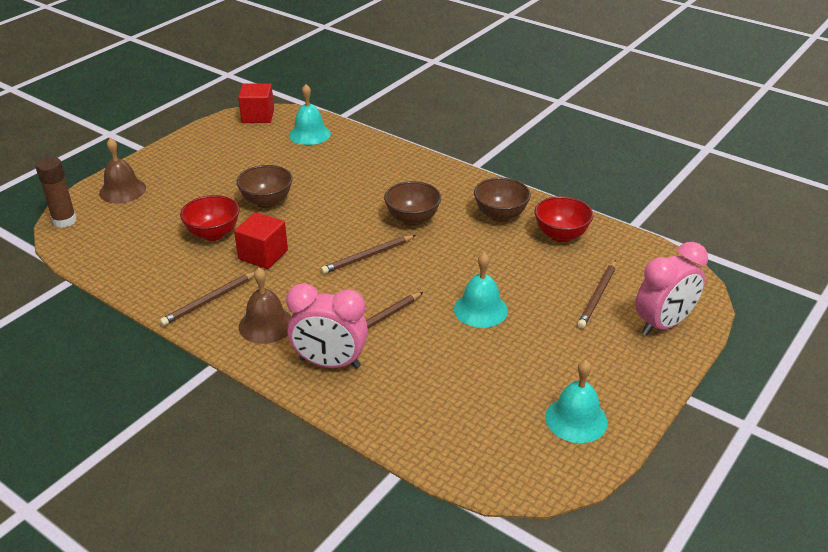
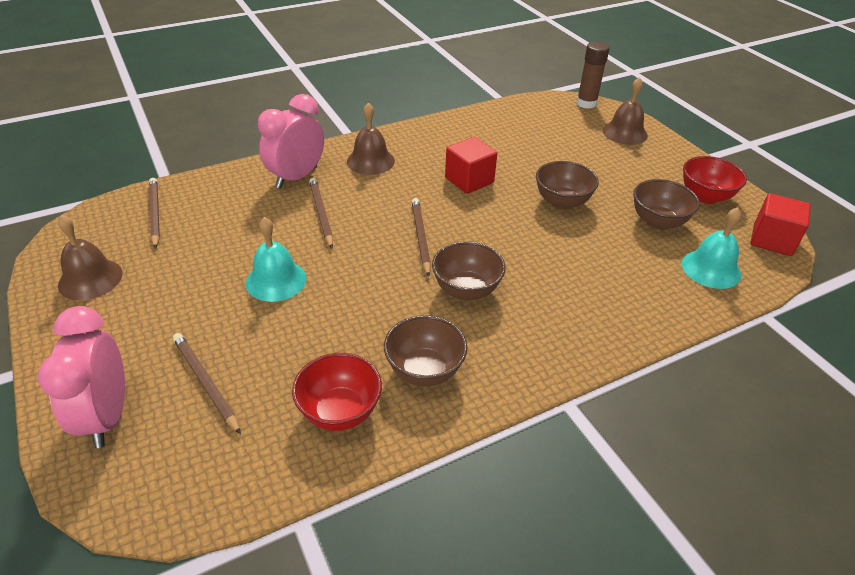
camera: 115 degrees right, 5 degrees up
brown pencil [160,272,254,326] -> brown pencil moved to [149,178,160,249]
red bowl [180,195,239,241] -> red bowl moved to [683,156,747,204]
turquoise bell [545,360,608,443] -> brown bell [58,215,123,300]
none -> brown bowl [633,179,700,230]

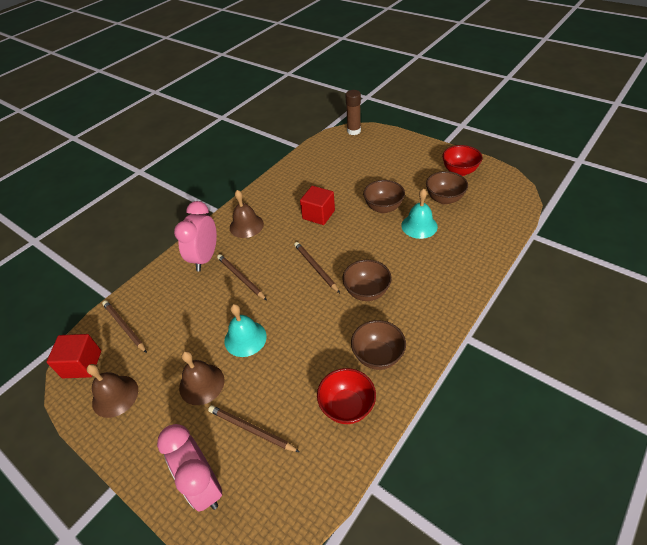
camera: 20 degrees left, 5 degrees up
brown bell [603,77,648,145] -> brown bell moved to [179,351,224,405]
turquoise bell [682,207,741,289] -> turquoise bell moved to [401,188,438,239]
red cube [750,193,811,256] -> red cube moved to [47,334,101,378]

